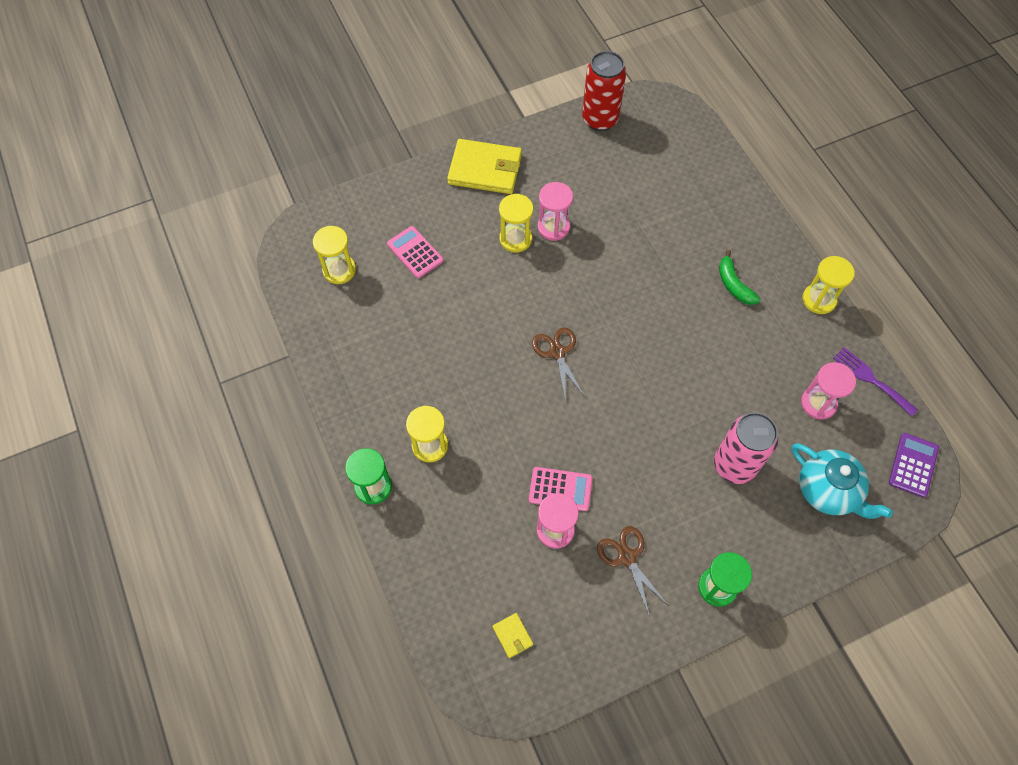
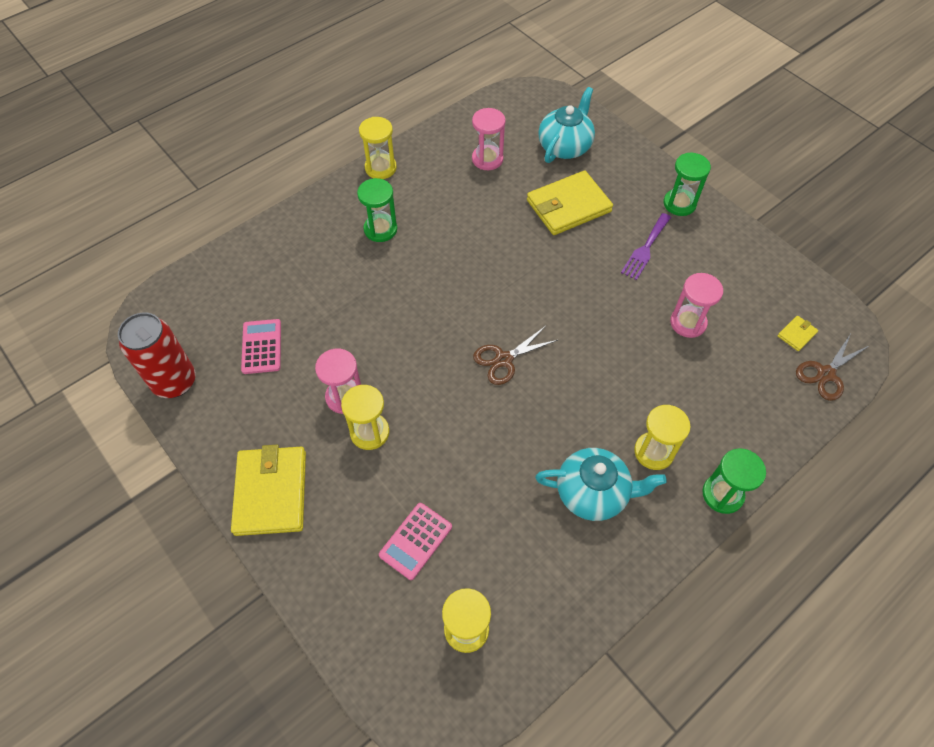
camera: 105 degrees left, 5 degrees down
pink calculator [529,467,592,511] -> pink calculator moved to [241,319,281,374]
brown scissors [597,526,668,617] -> brown scissors moved to [796,335,869,401]
pink can [714,412,778,484] -> yellow wallet [527,171,613,235]
green banana [719,250,760,305] -> green hourglass [357,178,397,242]
purple fork [833,347,918,417] -> purple fork moved to [621,213,671,280]
purple calculator [889,433,939,498] -> none
none -> turquoise teapot [535,448,667,521]

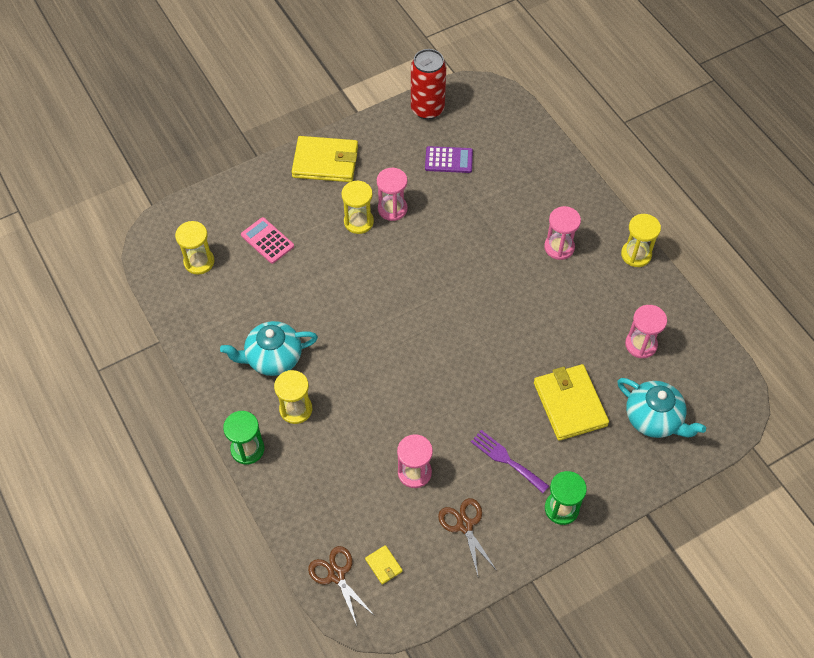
camera: 100 degrees right, 0 degrees up
pink calculator [241,319,281,374] -> purple calculator [425,146,473,173]
green hourglass [357,178,397,242] -> pink hourglass [544,206,581,260]
brown scissors [473,326,558,385] -> brown scissors moved to [438,498,497,576]
turquoise teapot [535,448,667,521] -> turquoise teapot turned 60 degrees clockwise [220,321,318,376]

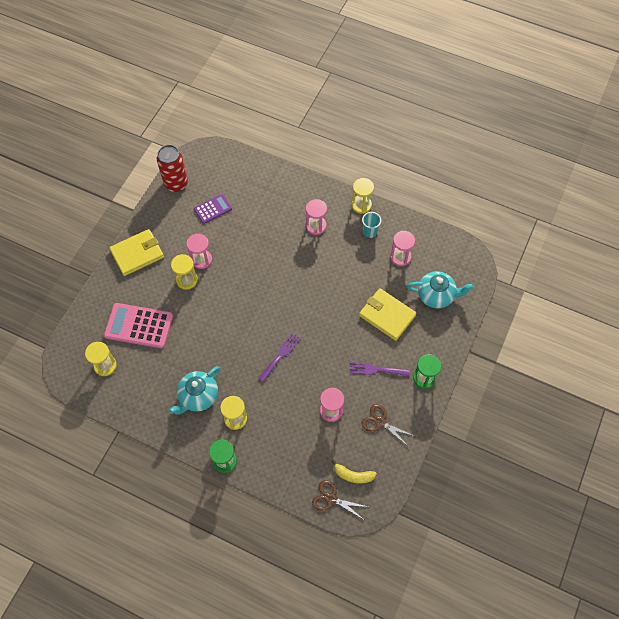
camera: 35 degrees left, 5 degrees up
pink calculator [241,217,294,264] -> pink calculator [104,303,173,348], size x1.73
yellow wallet [365,545,403,585] -> yellow banana [331,460,377,483]
none -> purple fork [259,333,301,382]
none -> turquoise cup [362,212,381,238]

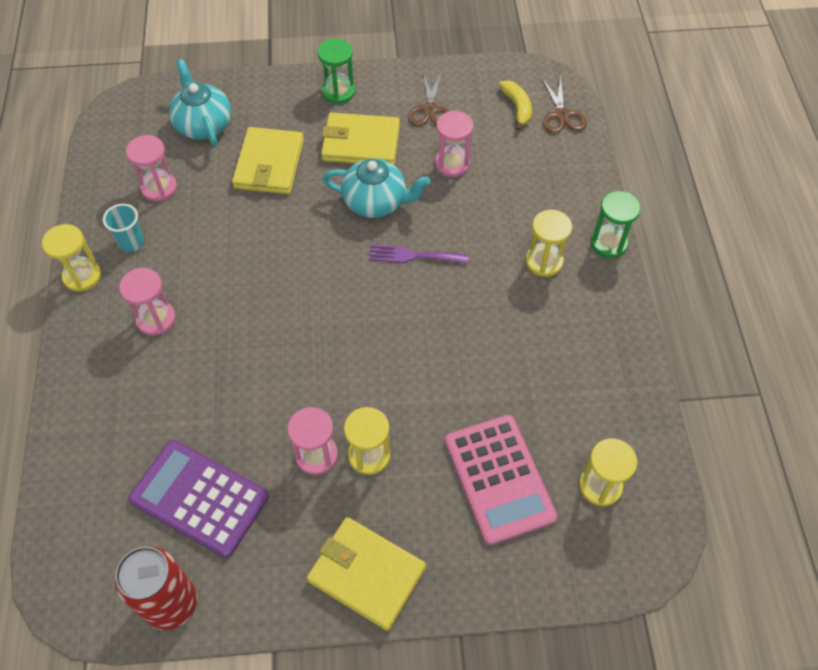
camera: 120 degrees left, 5 degrees down
turquoise teapot [169,366,220,415] -> turquoise teapot moved to [323,159,430,218]
purple calculator [194,194,232,224] -> purple calculator [128,440,269,558], size x1.73
purple fork [349,362,410,376] -> yellow wallet [321,113,400,165]

